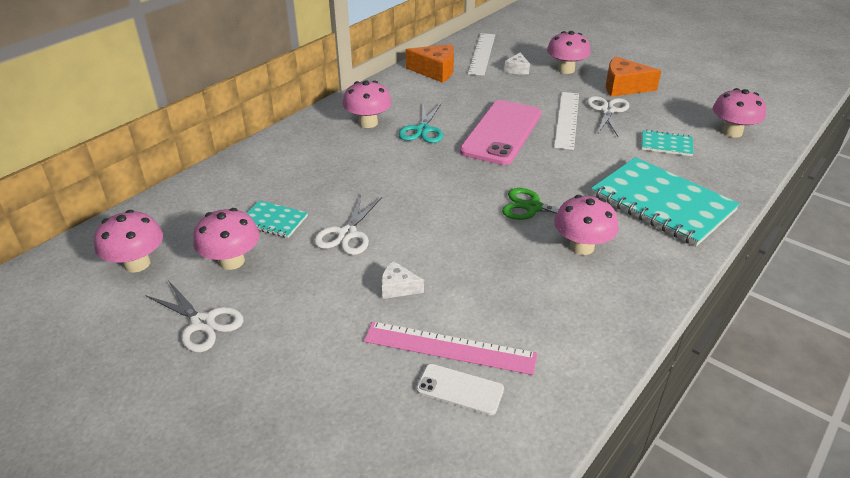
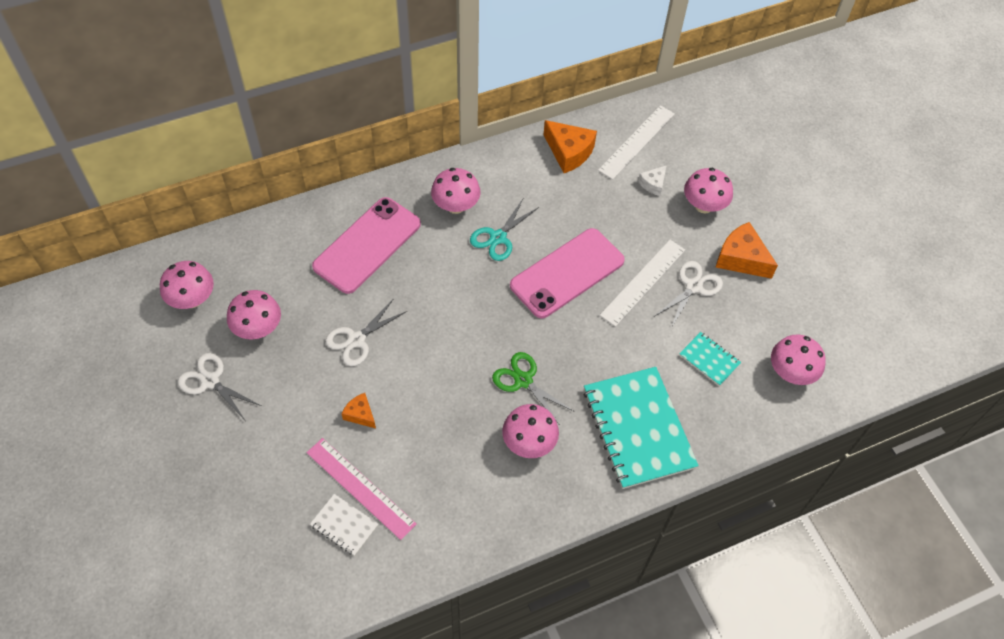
camera: 25 degrees right, 20 degrees up
white scissors [145,280,243,352] -> white scissors turned 150 degrees clockwise [178,353,261,420]
turquoise notebook [246,200,308,238] -> none
white cheese [381,261,424,299] -> orange cheese [341,393,376,429]
white phone [416,364,504,415] -> white notebook [310,494,378,556]
none -> pink phone [312,197,421,294]

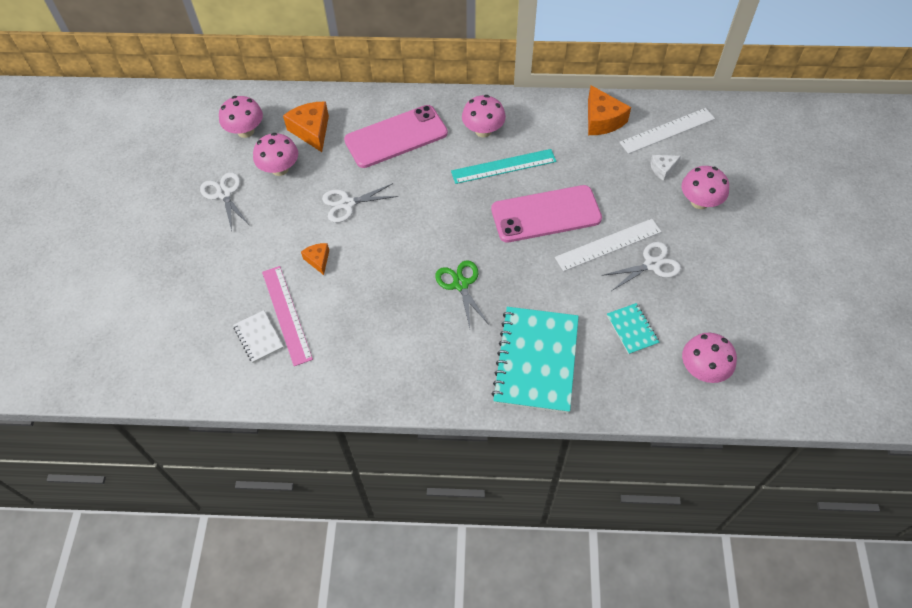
camera: 30 degrees right, 0 degrees up
turquoise scissors [470,199,539,261] -> turquoise ruler [451,149,556,184]
pink mushroom [502,404,559,458] -> none
orange cheese [716,222,778,279] -> orange cheese moved to [283,101,329,152]

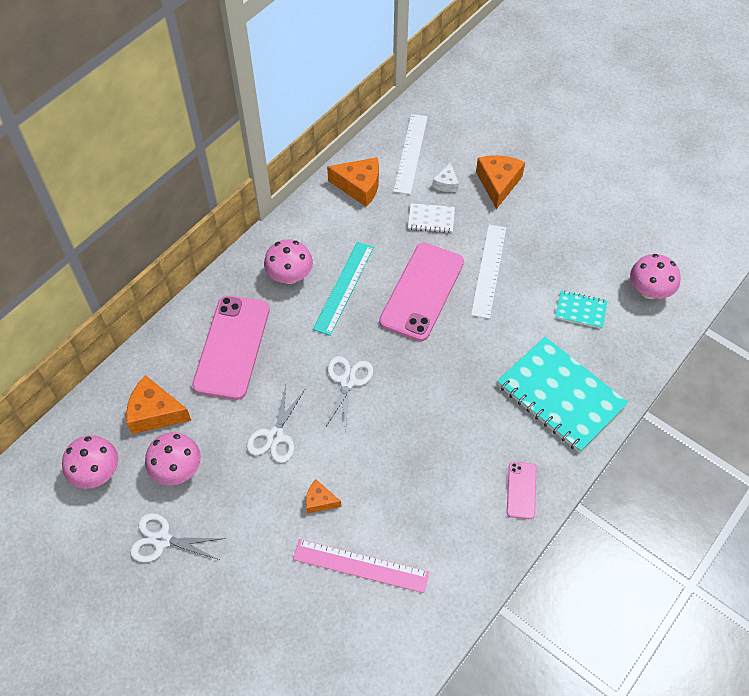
camera: 55 degrees left, 0 degrees up
white notebook [233,310,283,363] -> white notebook moved to [408,203,455,233]
green scissors [435,260,489,328] -> none
white scissors [601,242,681,291] -> white scissors moved to [325,356,373,432]
pink mushroom [682,166,729,209] -> orange cheese [476,155,525,209]
none -> pink phone [507,462,536,519]

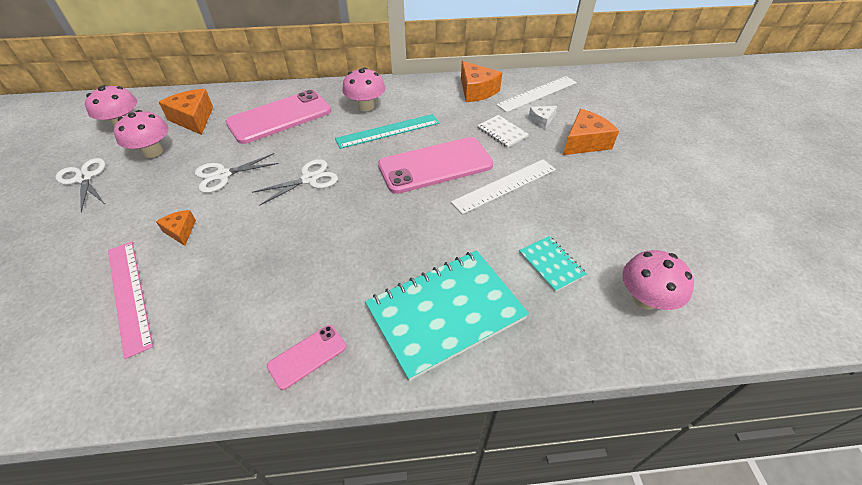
camera: 45 degrees right, 10 degrees down
turquoise notebook [497,337,628,453] -> turquoise notebook turned 60 degrees clockwise [365,250,529,381]

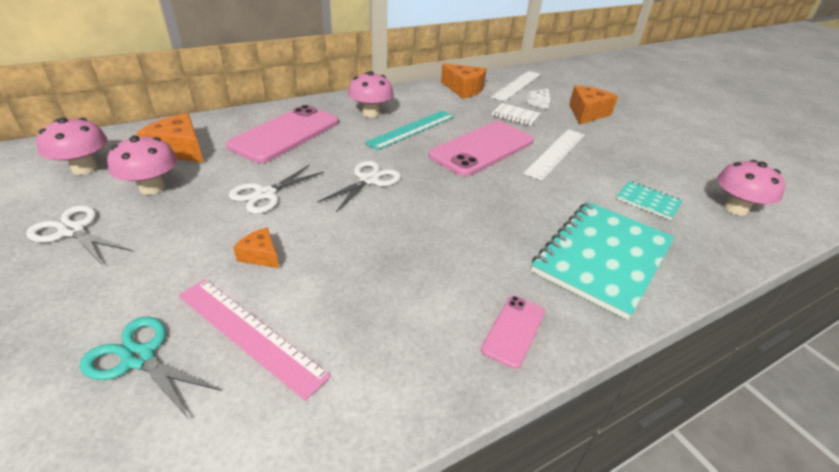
camera: 25 degrees left, 10 degrees down
none -> turquoise scissors [80,317,222,419]

